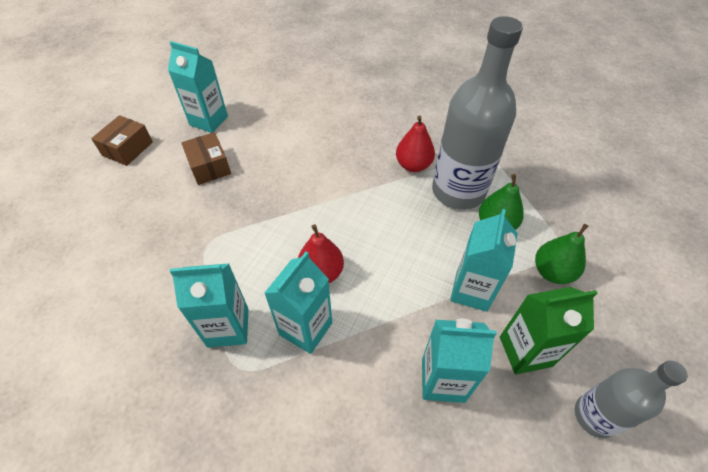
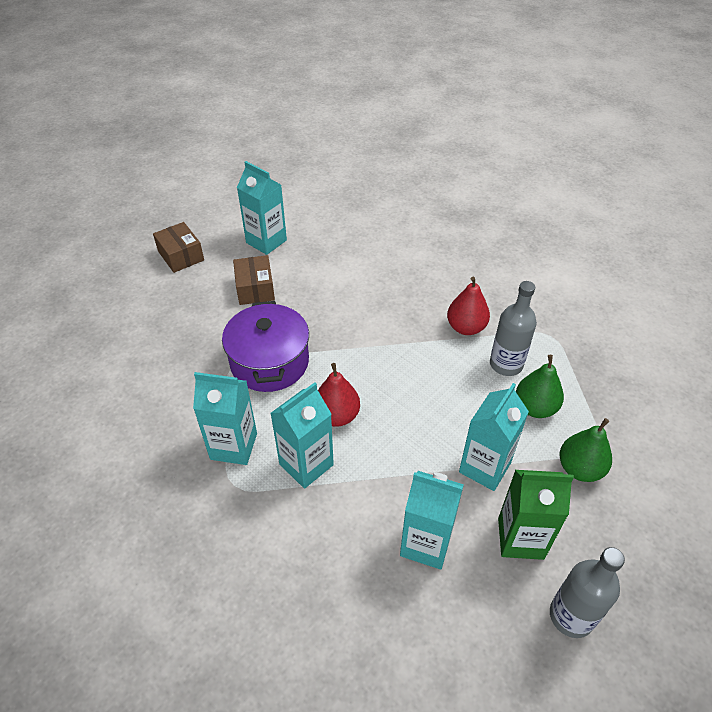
camera: 15 degrees right, 5 degrees down
brown box [91,115,153,166] -> brown box turned 75 degrees counterclockwise [153,222,204,273]
grey bottle [432,16,523,210] -> grey bottle [490,281,537,376], size x0.57
none -> purple pot [222,301,309,392]

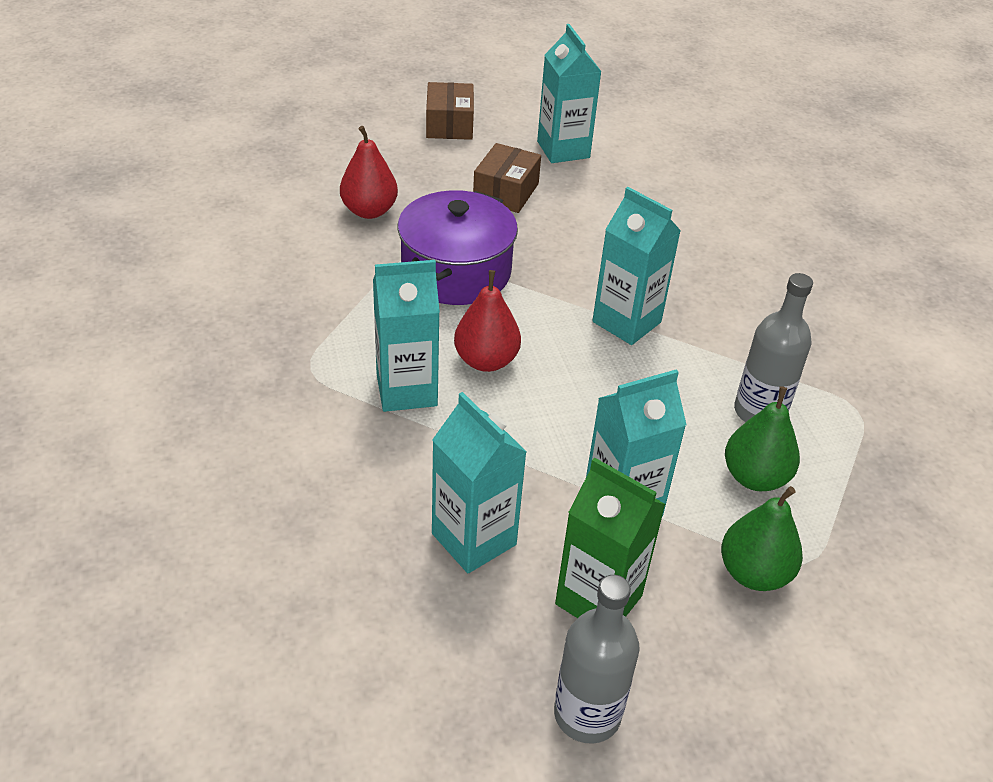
camera: 30 degrees right, 5 degrees down
turquoise carton [193,372,257,465] -> turquoise carton moved to [592,187,681,345]
red pear [447,277,490,335] -> red pear moved to [340,126,398,219]

